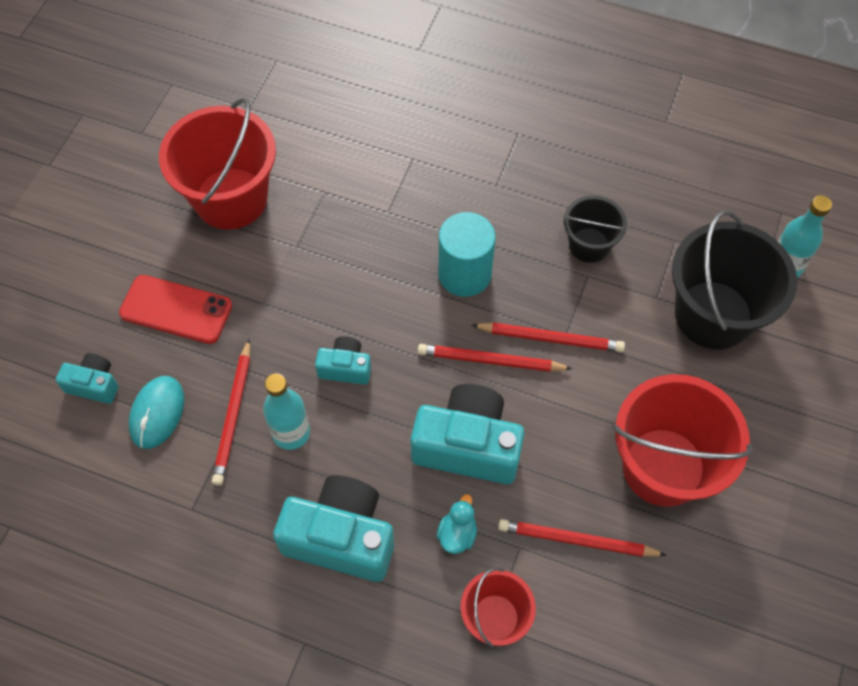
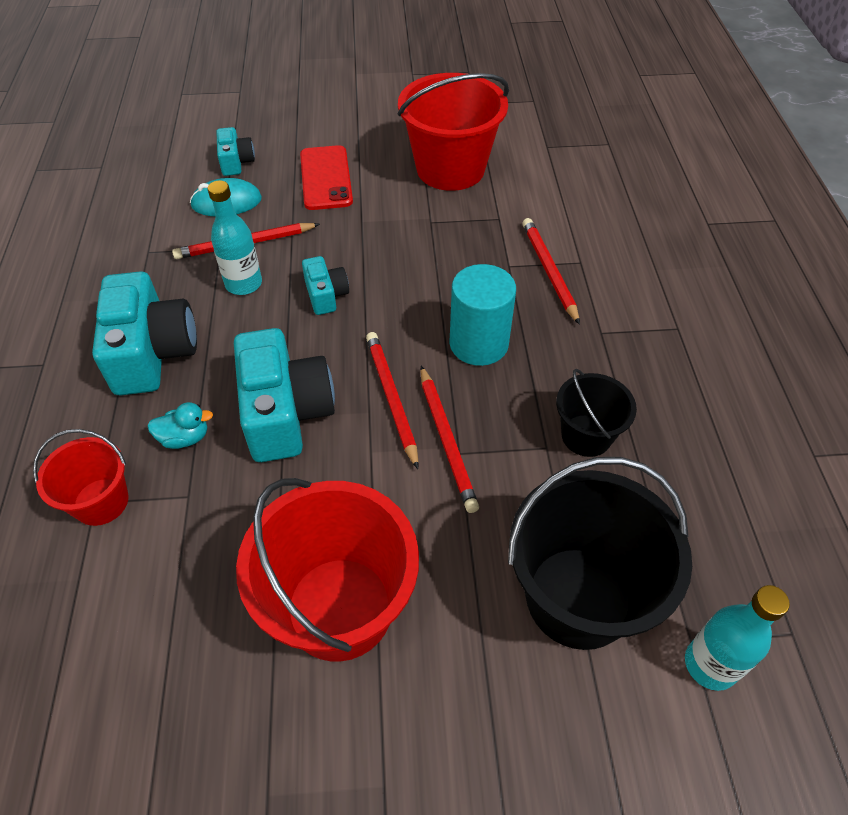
camera: 65 degrees right, 10 degrees down
red pencil [498,519,666,557] -> red pencil moved to [522,218,580,325]

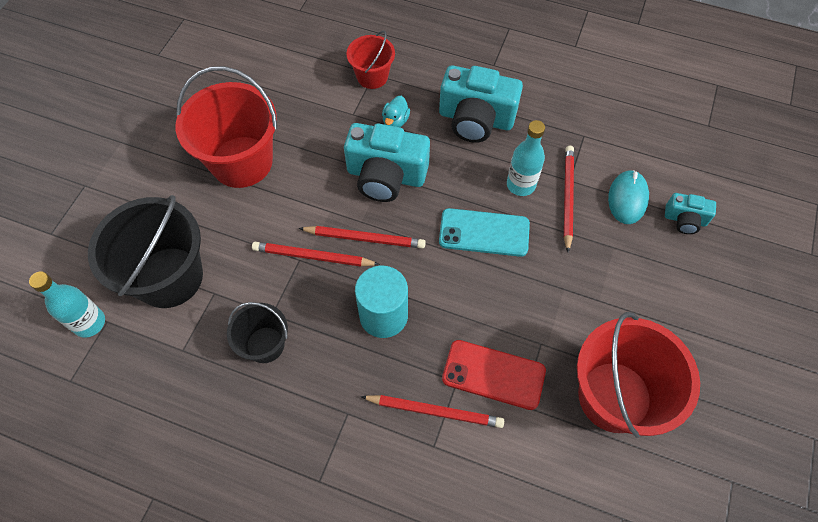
camera: 115 degrees right, 10 degrees up
red phone [300,145,353,210] -> red phone moved to [442,340,546,410]
turquoise camera [302,256,349,315] -> turquoise phone [439,208,530,257]

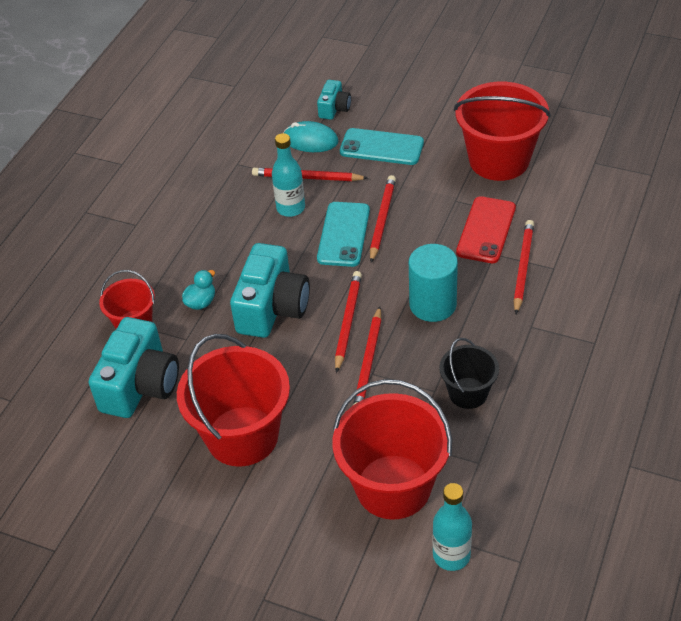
camera: 85 degrees left, 15 degrees down
black bucket [88,195,203,308] -> red bucket [332,379,452,519]
turquoise duck [382,96,410,127] -> turquoise duck turned 75 degrees counterclockwise [182,270,215,310]
turquoise camera [439,65,523,143] -> turquoise camera moved to [89,317,179,418]
none -> turquoise phone [340,128,424,165]
none -> red pencil [370,175,396,263]

